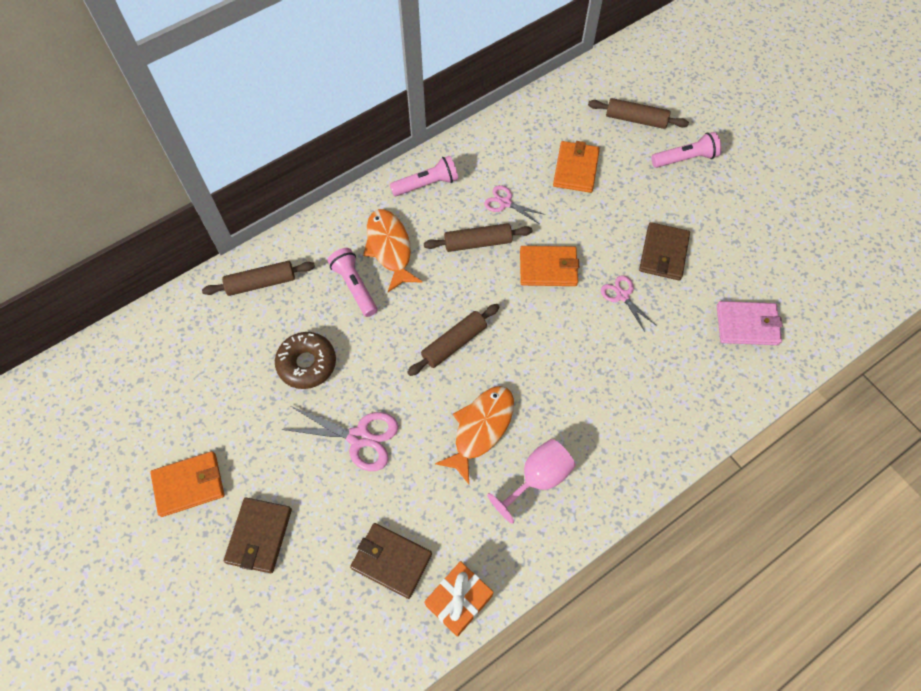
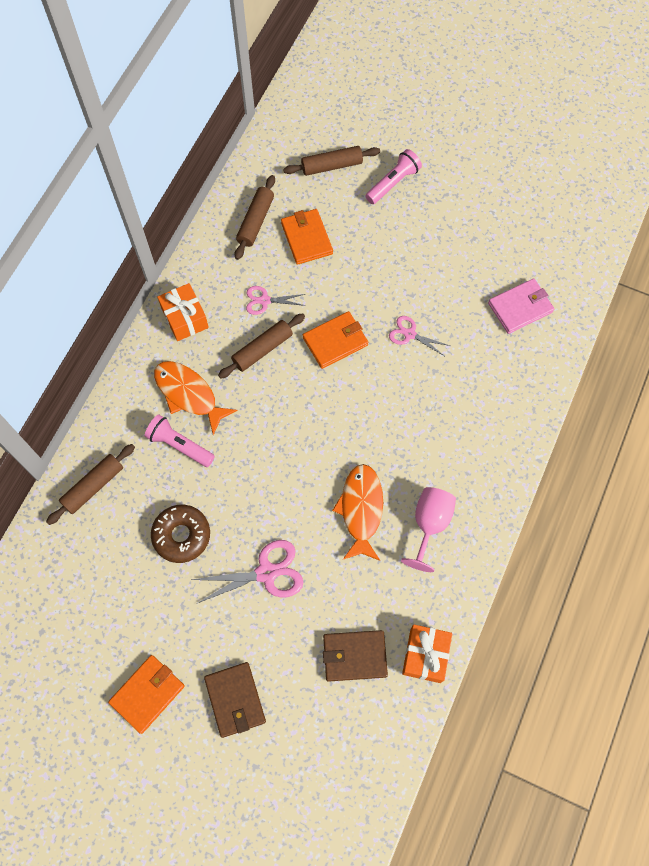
camera: 30 degrees left, 5 degrees up
pink flashlight [390,156,458,196] -> orange gift [157,283,209,341]
brown rolling pin [407,304,499,376] -> brown rolling pin moved to [235,175,275,260]
brown wallet [639,222,690,281] -> none

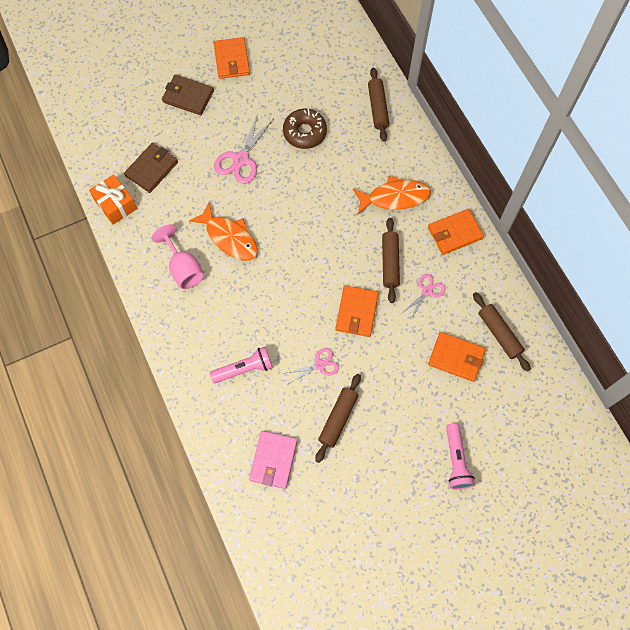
camera: 130 degrees right, 0 degrees up
pink flashlight [145,414,215,467] -> pink flashlight moved to [210,347,273,383]
orange gift [157,283,209,341] -> orange wallet [428,209,484,255]
brown rolling pin [283,146,380,176] -> brown rolling pin moved to [315,374,361,463]

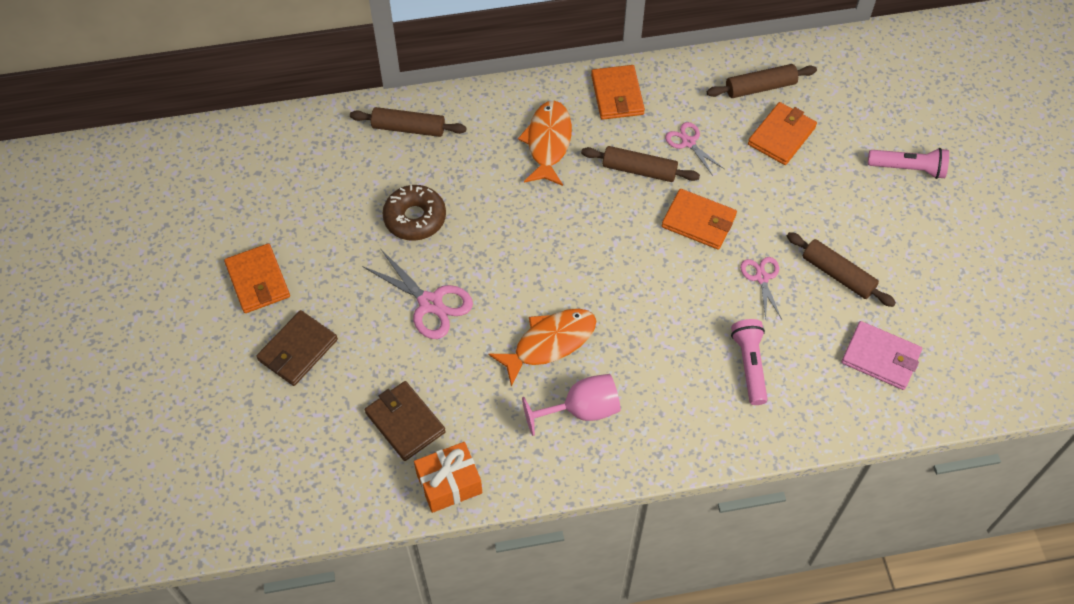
camera: 75 degrees left, 10 degrees down
orange wallet [214,37,250,79] -> orange wallet turned 60 degrees clockwise [224,243,290,313]

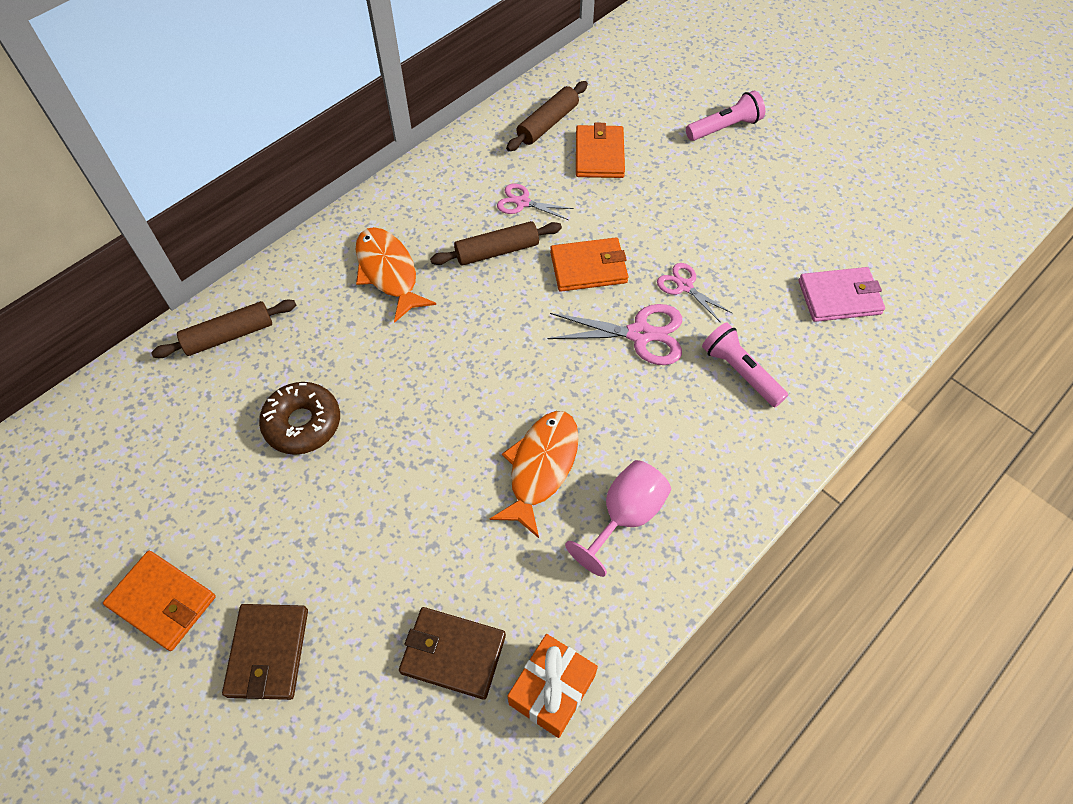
camera: 35 degrees left, 0 degrees up
pink scissors [362,249,473,339] -> pink scissors moved to [547,304,682,365]
orange wallet [591,65,645,120] -> none
brown rolling pin [787,232,896,307] -> none

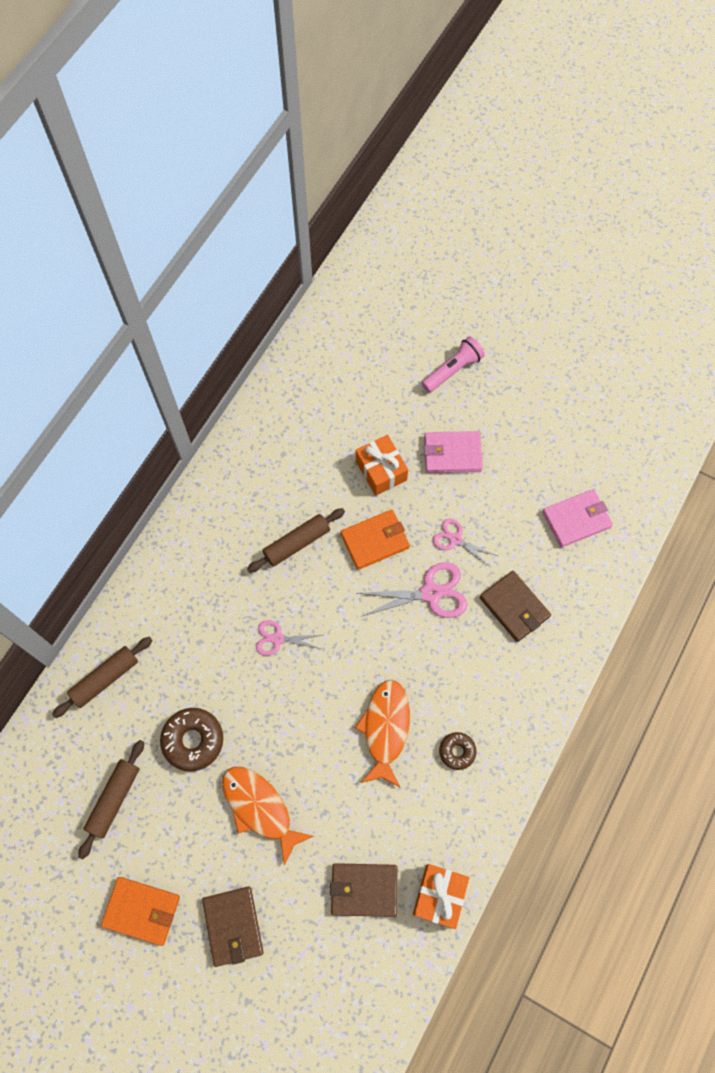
camera: 15 degrees left, 10 degrees up
orange fish [355,227,436,323] -> orange fish moved to [222,767,314,866]
pink scissors [497,184,574,220] -> pink scissors moved to [256,620,322,656]
brown rolling pin [506,81,588,151] -> brown rolling pin moved to [78,740,144,859]
pink goblet [565,460,671,577] -> brown donut [439,732,476,770]
orange wallet [576,123,625,178] -> none
pink flashlight [702,322,788,407] -> brown wallet [480,571,551,642]
none -> orange gift [356,435,408,496]
none -> pink wallet [424,431,483,473]

